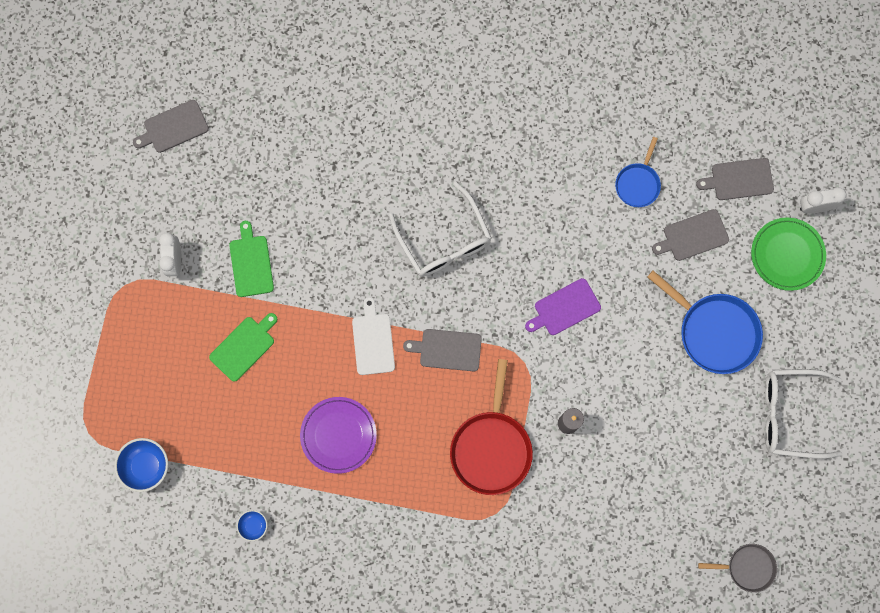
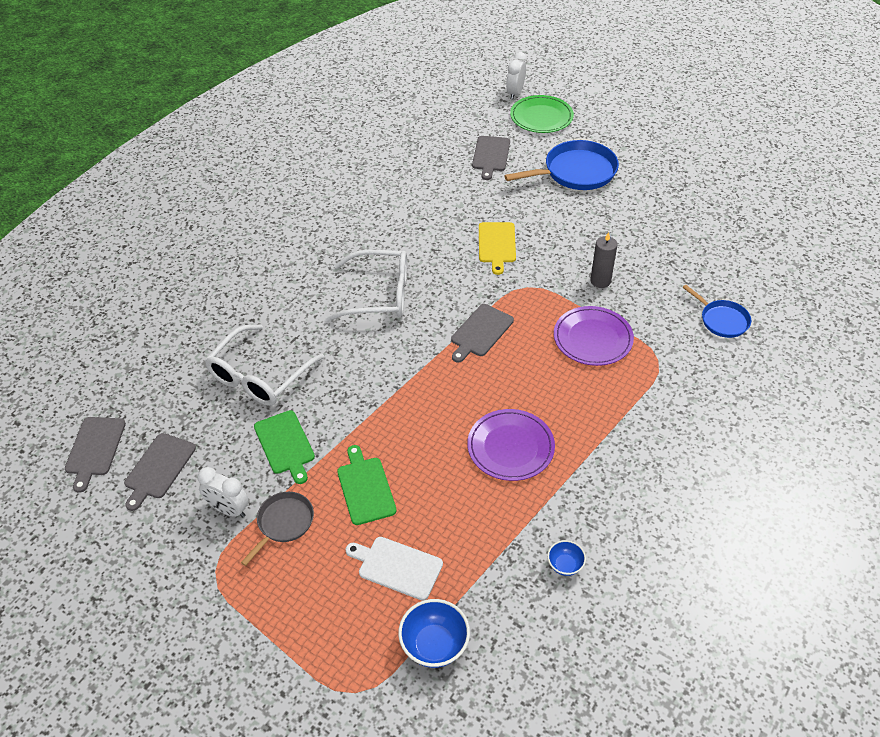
camera: 60 degrees left, 30 degrees down
green cutting board [229,221,274,297] -> green cutting board turned 135 degrees counterclockwise [254,410,315,484]
white cutting board [352,297,395,375] -> white cutting board moved to [345,537,443,601]
red pan [450,359,533,495] -> purple plate [554,306,634,366]
purple cutting board [525,278,601,335] -> yellow cutting board [479,222,516,275]
blue pan [615,137,661,207] -> blue pan moved to [682,285,751,338]
grey cutting board [696,158,774,200] -> grey cutting board moved to [124,433,196,511]
grey pan [698,544,777,593] -> grey pan moved to [241,492,314,566]
white glasses [765,369,842,459] -> white glasses moved to [205,324,324,406]

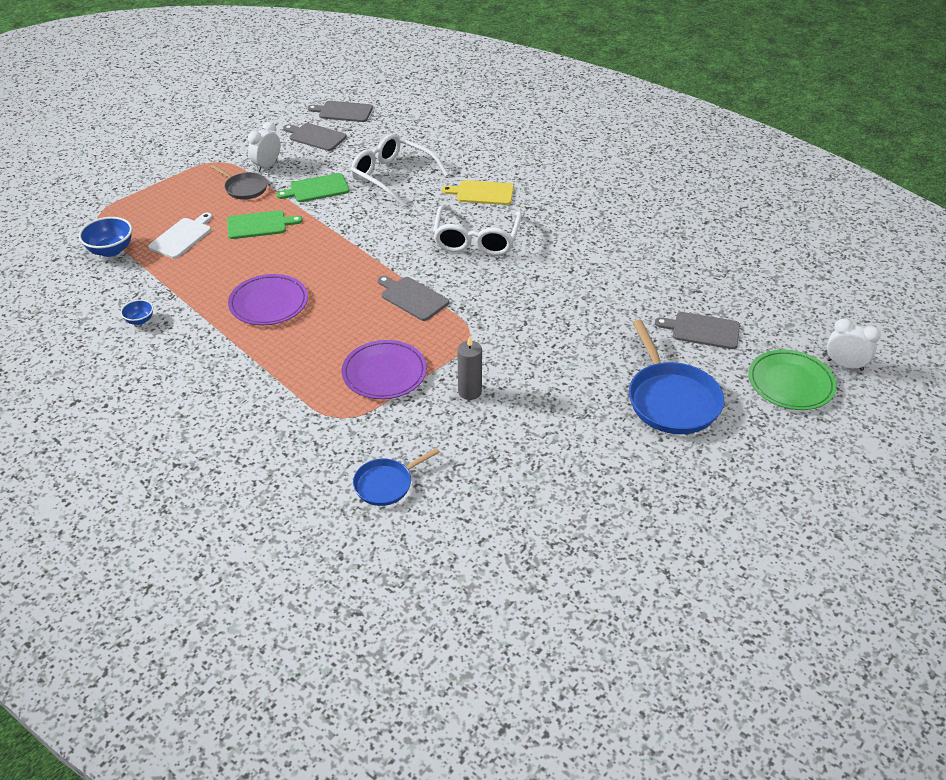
camera: 95 degrees right, 5 degrees down
yellow cutting board [479,222,516,275] -> yellow cutting board moved to [442,180,514,205]

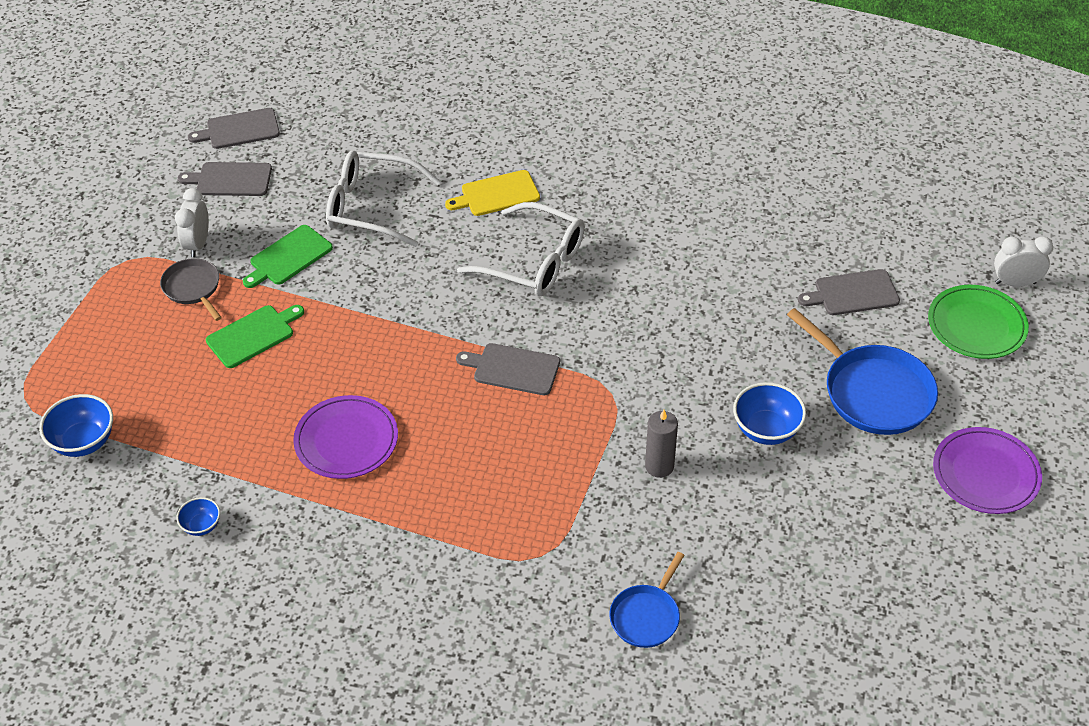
camera: 25 degrees left, 5 degrees up
white cutting board [148,213,212,259] -> none
grey pan [210,164,267,200] -> grey pan turned 135 degrees counterclockwise [160,258,222,321]
purple plate [342,340,427,399] -> purple plate moved to [933,427,1042,514]
white glasses [433,205,522,256] -> white glasses turned 45 degrees counterclockwise [457,202,585,296]
none -> blue bowl [733,382,806,445]

